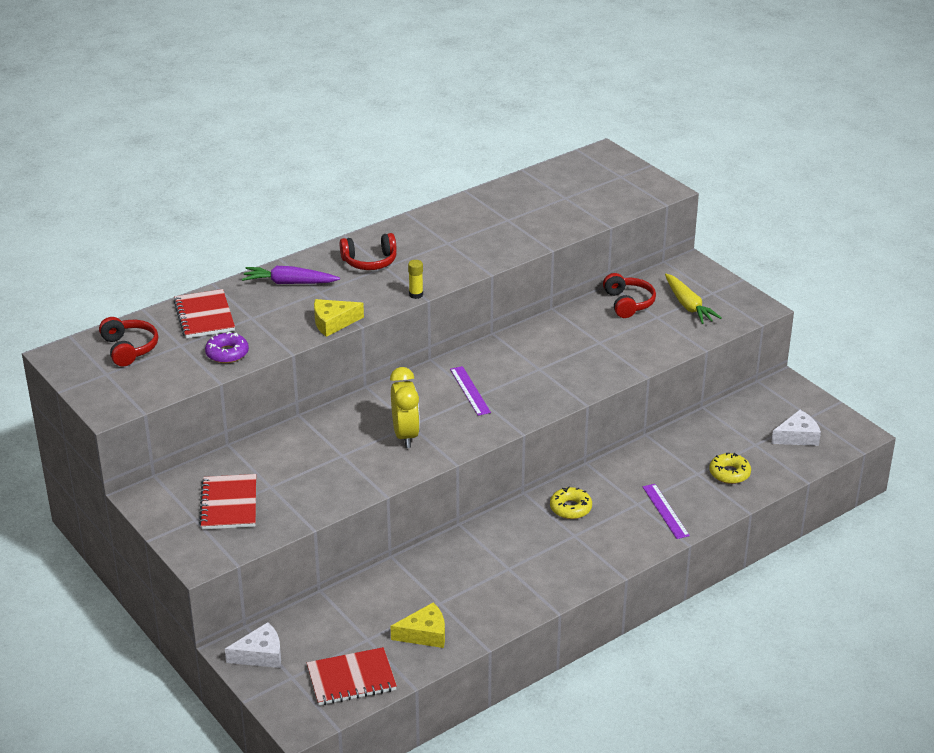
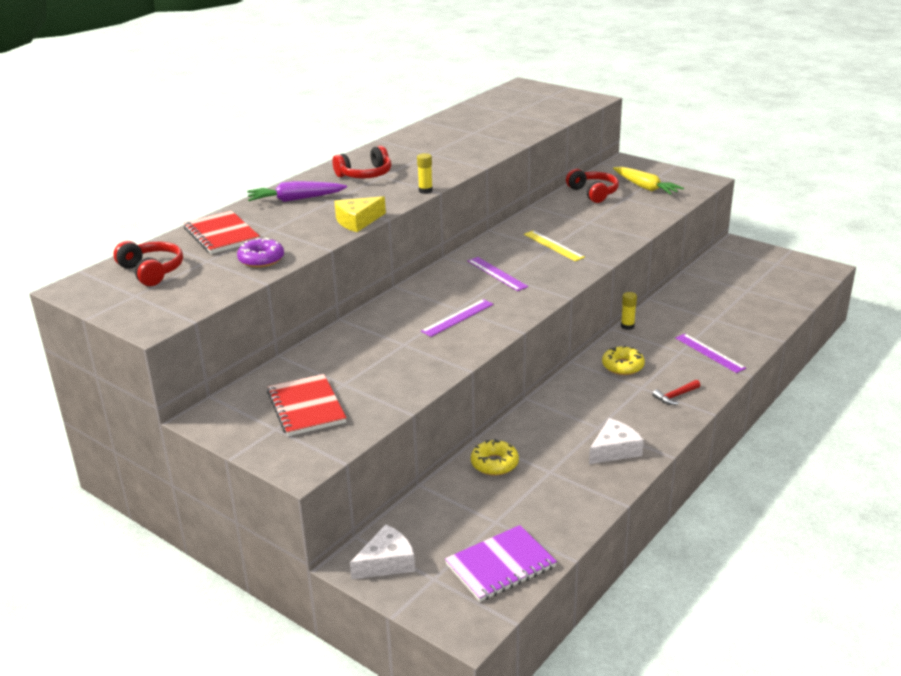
camera: 15 degrees left, 5 degrees down
red notebook [307,647,397,705] -> purple notebook [445,525,557,602]
yellow clock [390,367,420,448] -> purple ruler [421,299,494,337]
yellow cheese [390,602,445,648] -> none
yellow donut [709,452,751,484] -> yellow donut moved to [471,439,519,475]
white cheese [771,410,821,446] -> white cheese moved to [589,418,644,464]
none -> yellow ruler [524,230,585,261]
none -> yellow glue stick [621,292,637,330]
none -> red hammer [652,380,700,405]

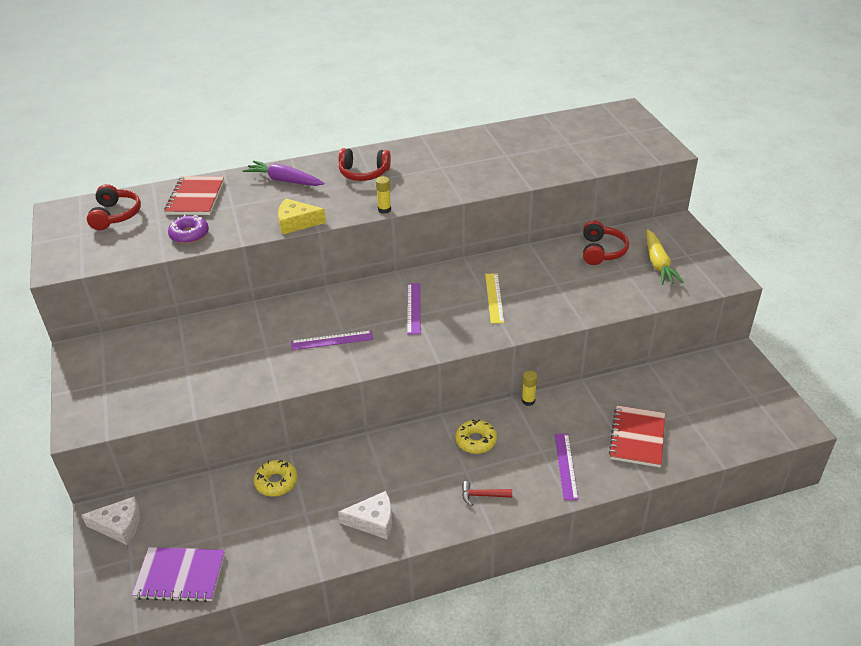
camera: 35 degrees right, 10 degrees up
red notebook [267,374,347,436] -> red notebook moved to [609,405,665,467]

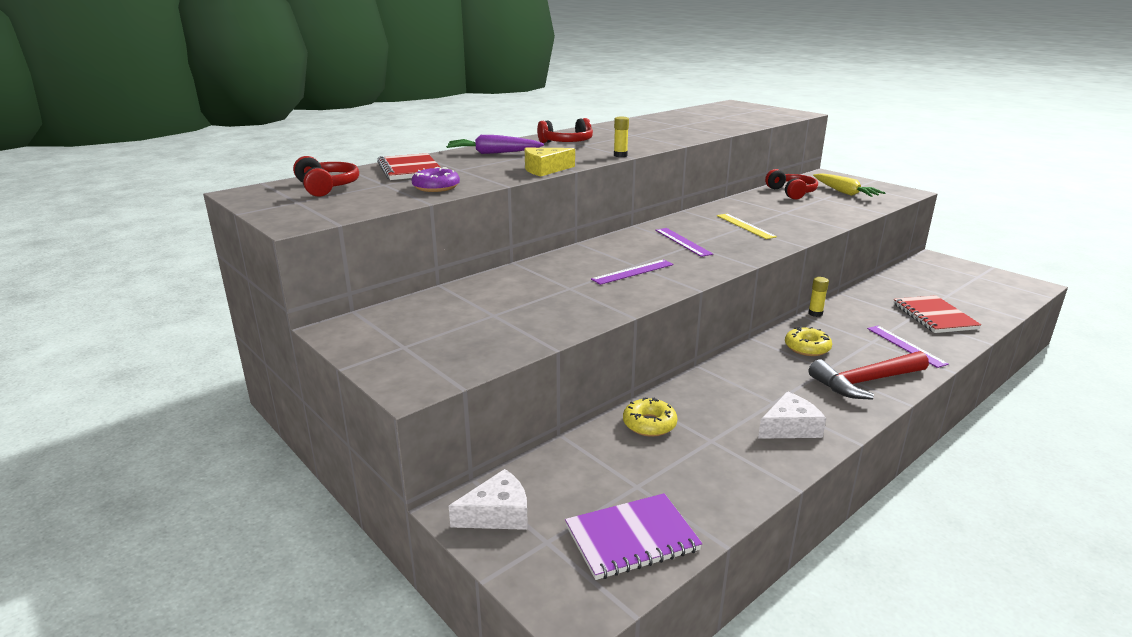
camera: 25 degrees left, 15 degrees down
red hammer [462,481,512,506] -> red hammer [809,351,929,400], size x2.14

